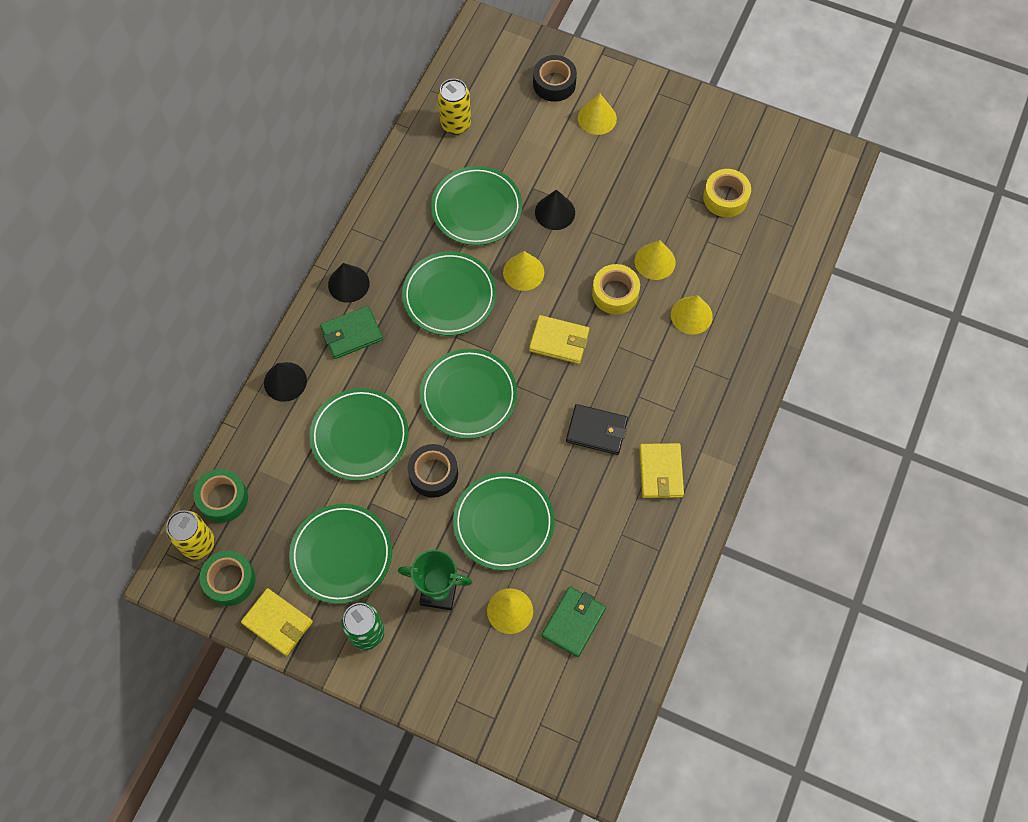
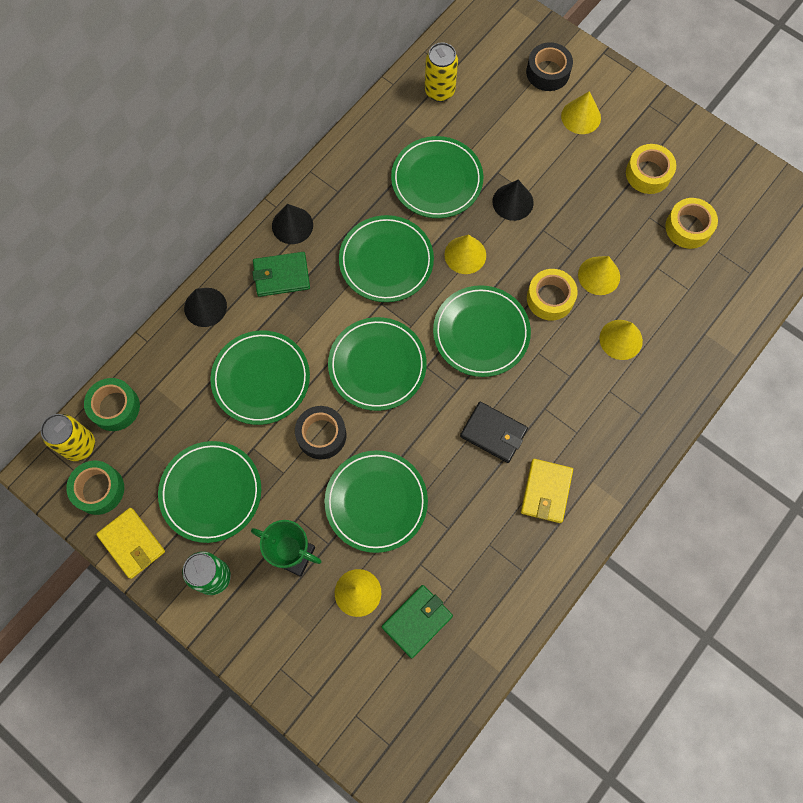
camera: 15 degrees right, 5 degrees up
yellow wallet [529,315,589,364] -> green plate [433,285,531,377]
none -> yellow tape [626,144,676,194]

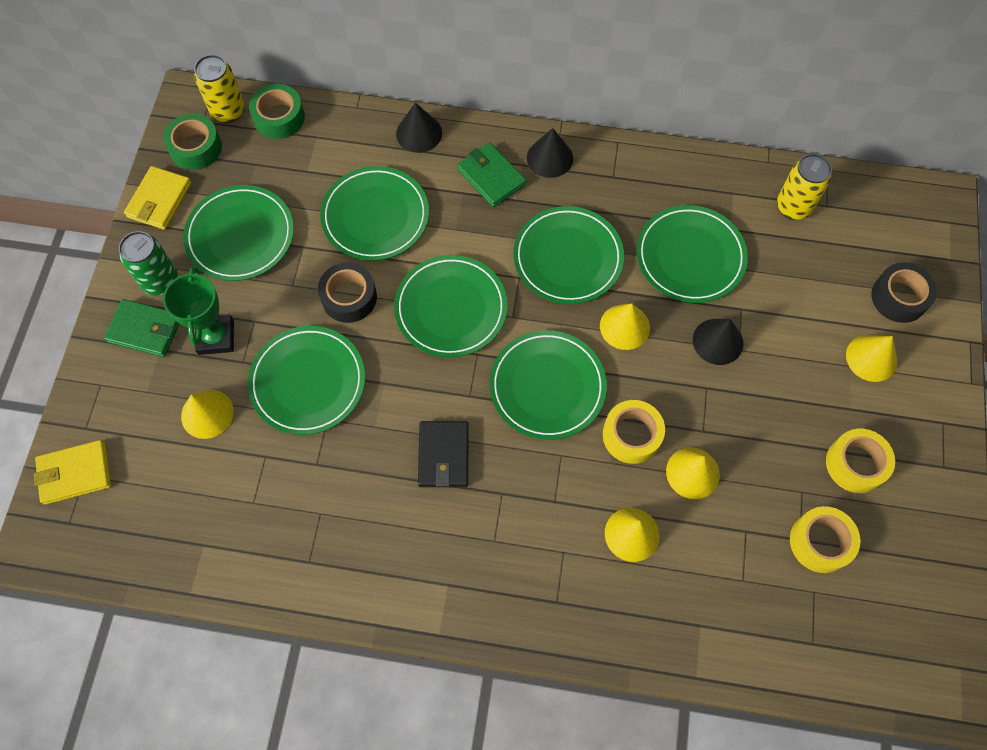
camera: 60 degrees right, 5 degrees down
green wallet [382,585,453,658] -> green wallet moved to [104,299,179,357]
yellow wallet [521,459,573,523] -> yellow wallet moved to [34,440,111,505]

